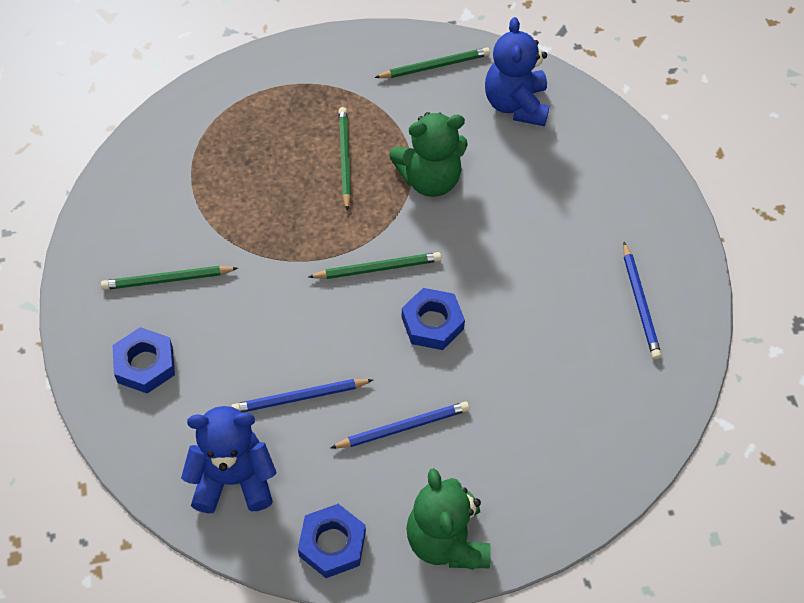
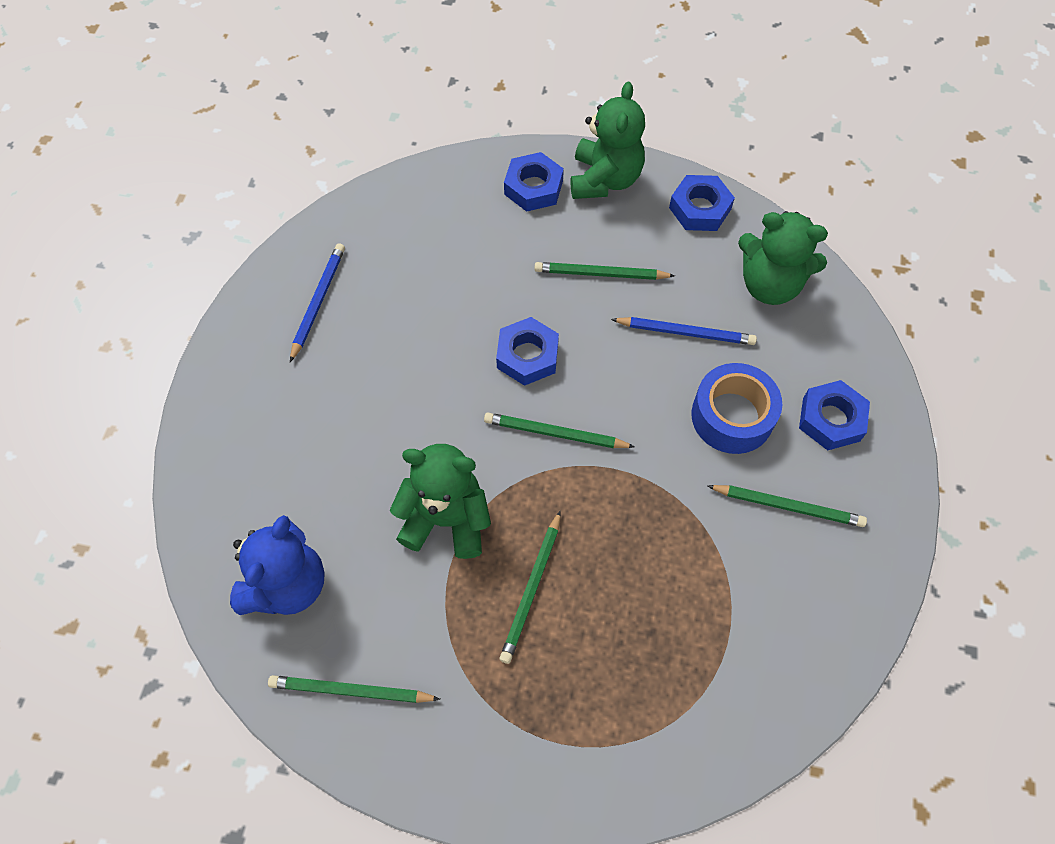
camera: 155 degrees left, 5 degrees up
blue teddy bear [181,406,276,513] -> green teddy bear [738,211,828,305]
blue pencil [330,401,469,448] -> green pencil [534,262,675,280]
none -> blue nut [504,152,564,212]
none -> blue tape [691,363,782,454]

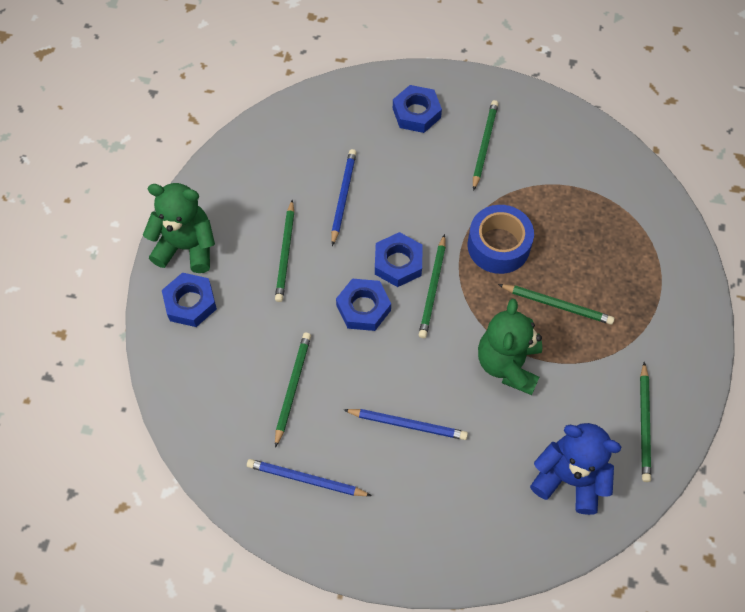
camera: 90 degrees left, 0 degrees up
blue nut [669,175,735,231] -> blue nut moved to [375,232,423,287]
blue tape [691,363,782,454] -> blue tape moved to [468,205,534,274]
green teddy bear [738,211,828,305] -> none
none -> green pencil [275,332,311,448]
none -> blue pencil [344,409,468,440]

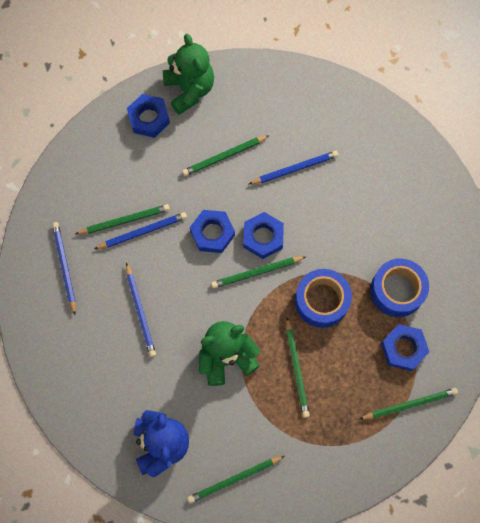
camera: 60 degrees right, 10 degrees up
blue nut [393,85,442,133] -> blue nut moved to [381,324,429,371]
green pencil [473,100,499,191] -> green pencil moved to [359,388,458,420]
none -> blue pencil [94,212,187,249]
none -> blue tape [370,258,429,317]

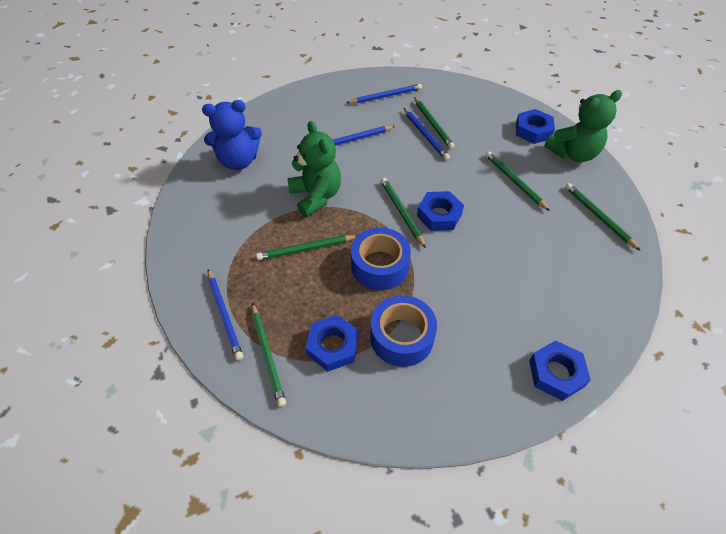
camera: 85 degrees right, 20 degrees down
green pencil [188,456,285,504] -> green pencil moved to [565,183,641,251]
blue nut [190,210,235,253] -> blue nut moved to [529,340,591,401]
blue pencil [249,151,338,184] -> blue pencil moved to [208,269,243,360]

